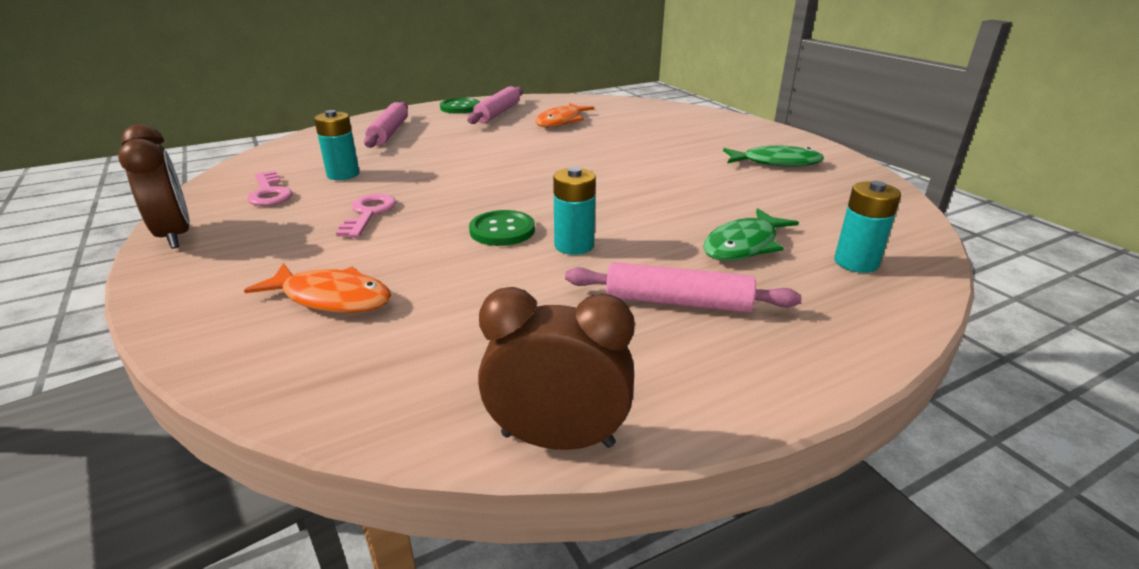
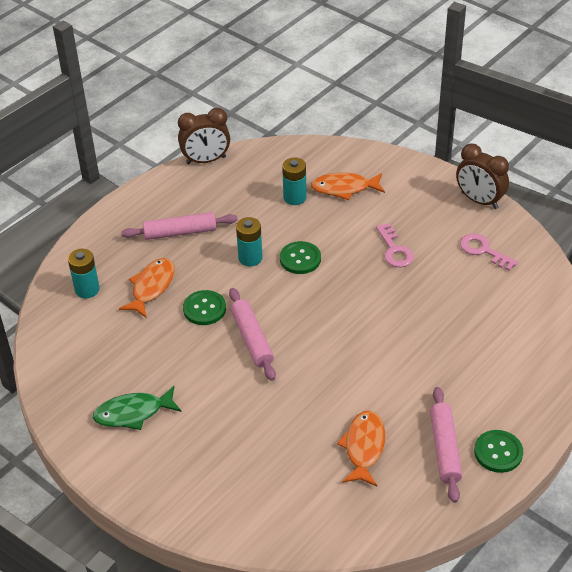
camera: 160 degrees right, 15 degrees up
turquoise battery [314,110,360,180] -> turquoise battery moved to [282,158,306,205]
pink rolling pin [364,102,408,148] -> pink rolling pin moved to [229,288,276,381]
green fish [703,208,799,261] -> orange fish [119,258,175,318]
none -> green button [183,290,226,325]

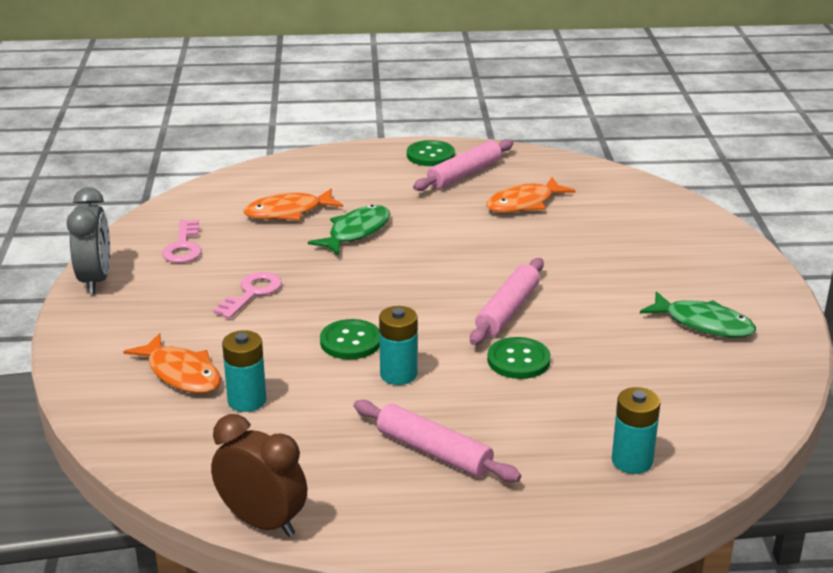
camera: 135 degrees left, 15 degrees down
orange fish [119,258,175,318] -> orange fish moved to [244,189,343,220]
brown clock [456,143,509,209] -> grey clock [67,187,110,294]
none -> green fish [308,205,390,256]

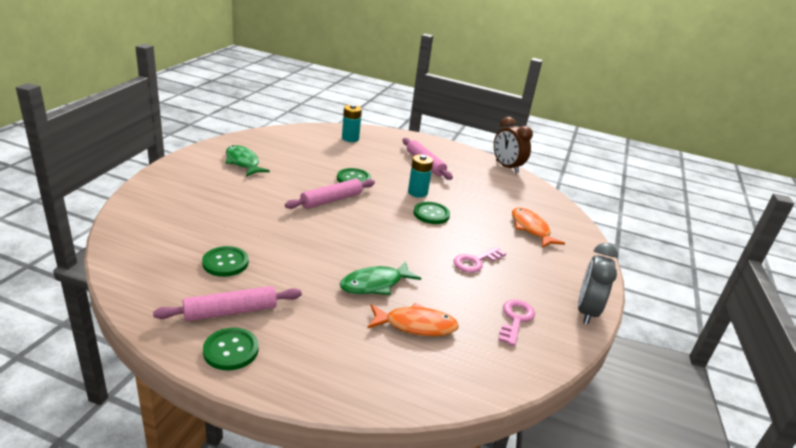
camera: 160 degrees left, 0 degrees up
turquoise battery [222,330,266,412] -> none
orange fish [486,177,575,213] -> green button [202,246,249,277]

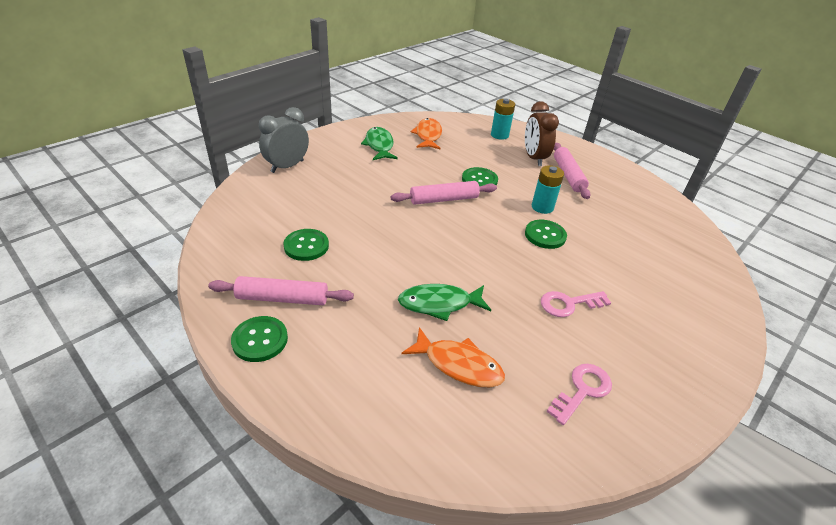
camera: 25 degrees right, 10 degrees up
brown clock [494,117,533,173] -> brown clock moved to [525,101,559,166]
orange fish [512,207,565,248] -> orange fish moved to [410,118,442,149]
grey clock [578,243,618,325] -> grey clock moved to [259,107,309,173]

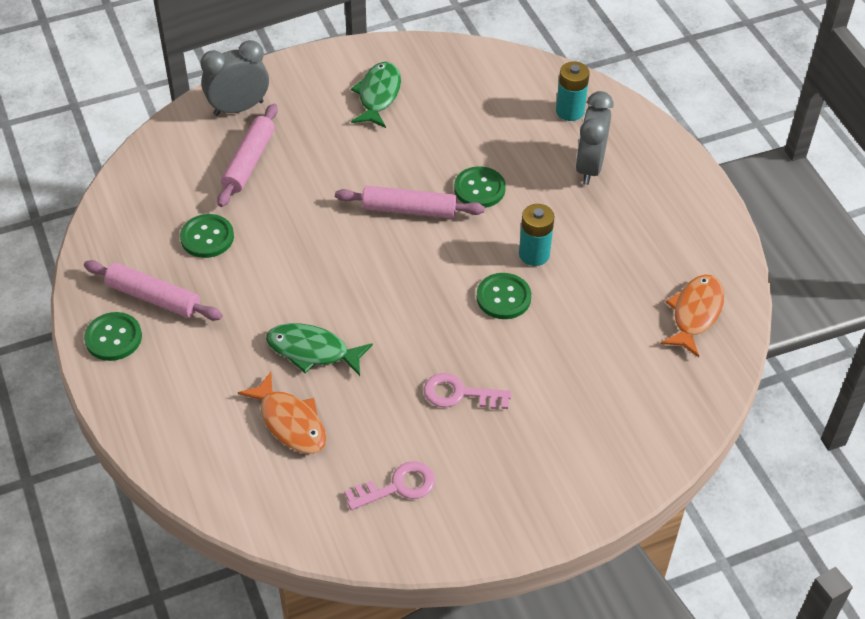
camera: 25 degrees right, 10 degrees up
orange fish [410,118,442,149] -> orange fish moved to [660,274,724,357]
brown clock [525,101,559,166] -> grey clock [576,91,614,185]
pink rolling pin [554,143,591,199] -> pink rolling pin moved to [217,104,278,207]

